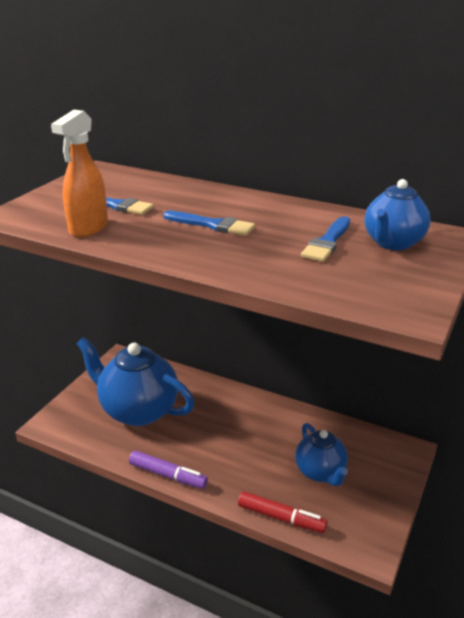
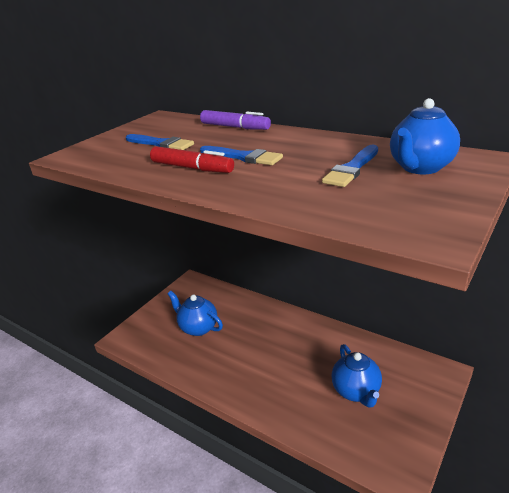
camera: 10 degrees right, 0 degrees up
orange spray bottle [51,110,108,237] -> none
blue teapot [76,337,194,426] -> blue teapot [167,291,223,336], size x0.58
purple marker [129,450,208,489] -> purple marker moved to [200,110,271,130]
red marker [238,491,328,533] -> red marker moved to [150,146,234,173]

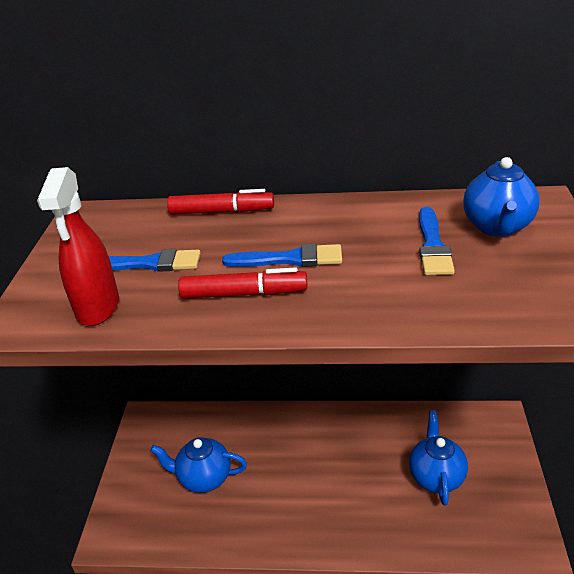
camera: 30 degrees left, 5 degrees up
purple marker [200,110,271,130] -> red marker [167,189,274,215]
blue teapot [332,344,382,408] -> blue teapot turned 135 degrees counterclockwise [409,410,468,505]
none -> red spray bottle [37,167,119,326]

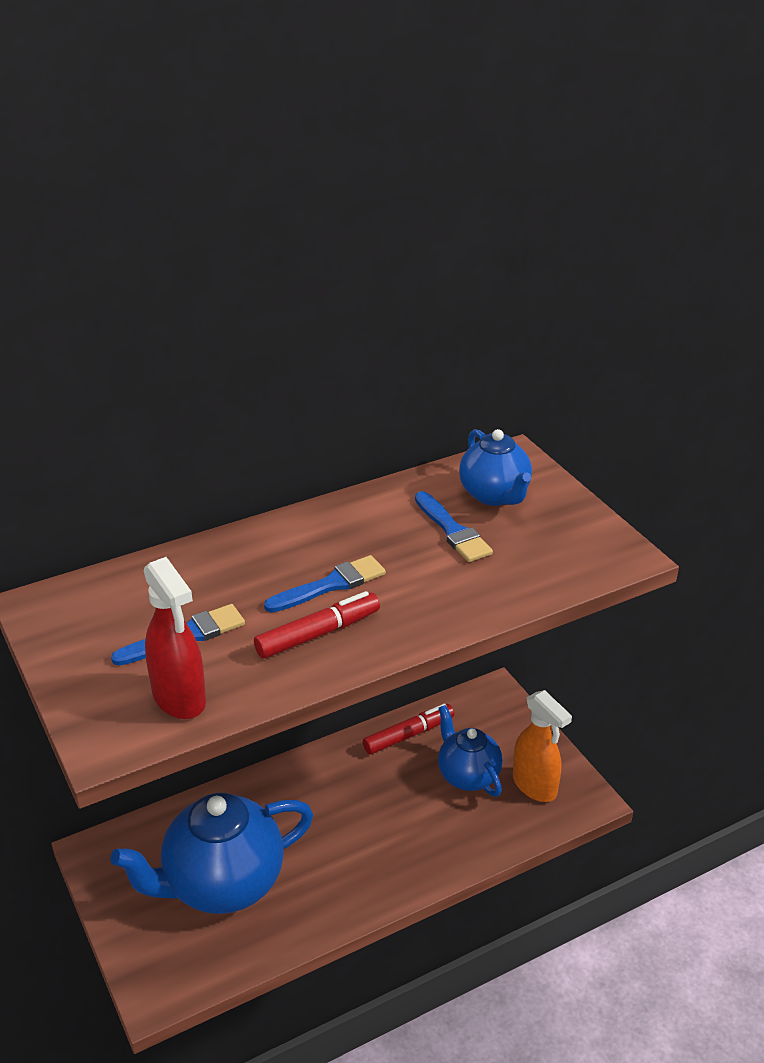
camera: 35 degrees left, 0 degrees up
blue teapot [150,437,247,493] -> blue teapot [110,793,313,914], size x1.71
red marker [167,189,274,215] -> red marker moved to [363,704,454,755]
none -> orange spray bottle [513,690,572,802]

